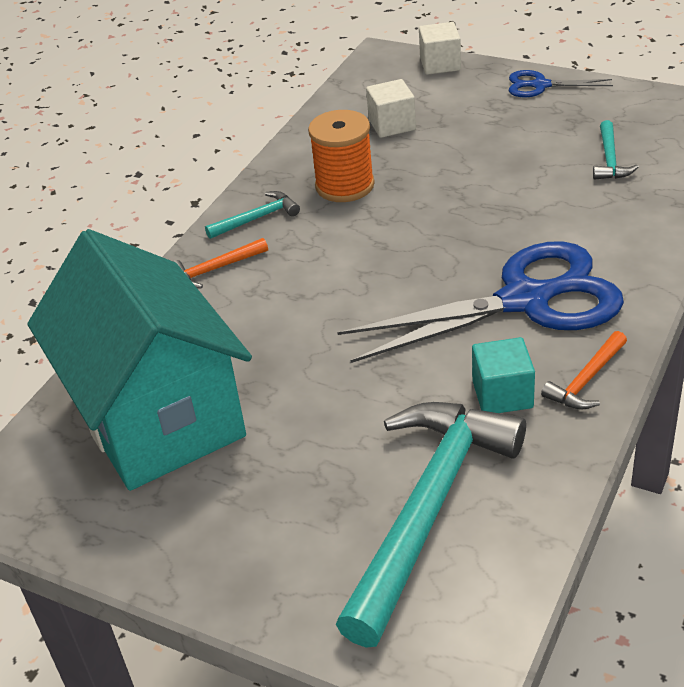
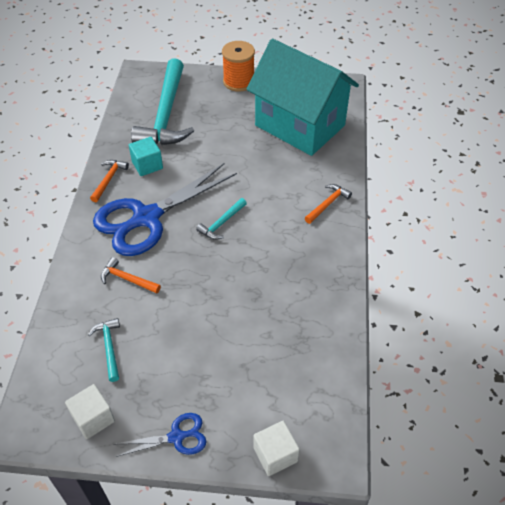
camera: 155 degrees right, 10 degrees up
turquoise hammer [205,191,300,239] -> turquoise hammer moved to [196,198,247,240]
orange spool [308,110,375,202] -> orange spool moved to [222,41,255,92]
white cube [366,79,416,138] -> white cube moved to [65,384,115,439]
none -> orange hammer [101,257,161,294]

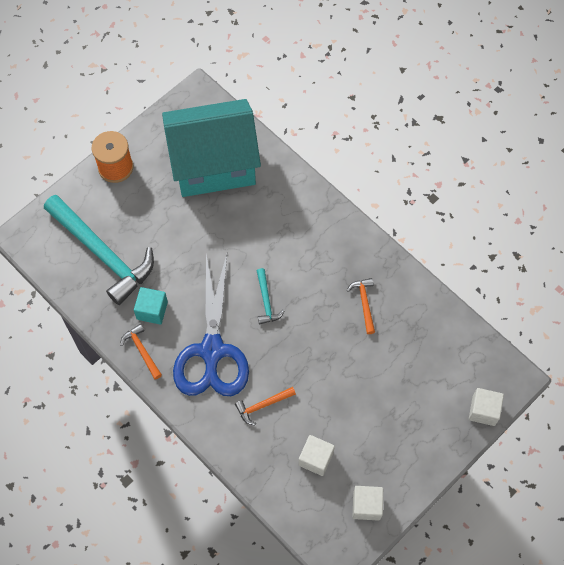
camera: 50 degrees left, 15 degrees up
turquoise hammer [88,318,120,382] -> white cube [298,435,335,476]
blue scissors [115,413,207,457] -> none
orange hammer [305,184,352,224] -> orange hammer moved to [347,278,375,334]

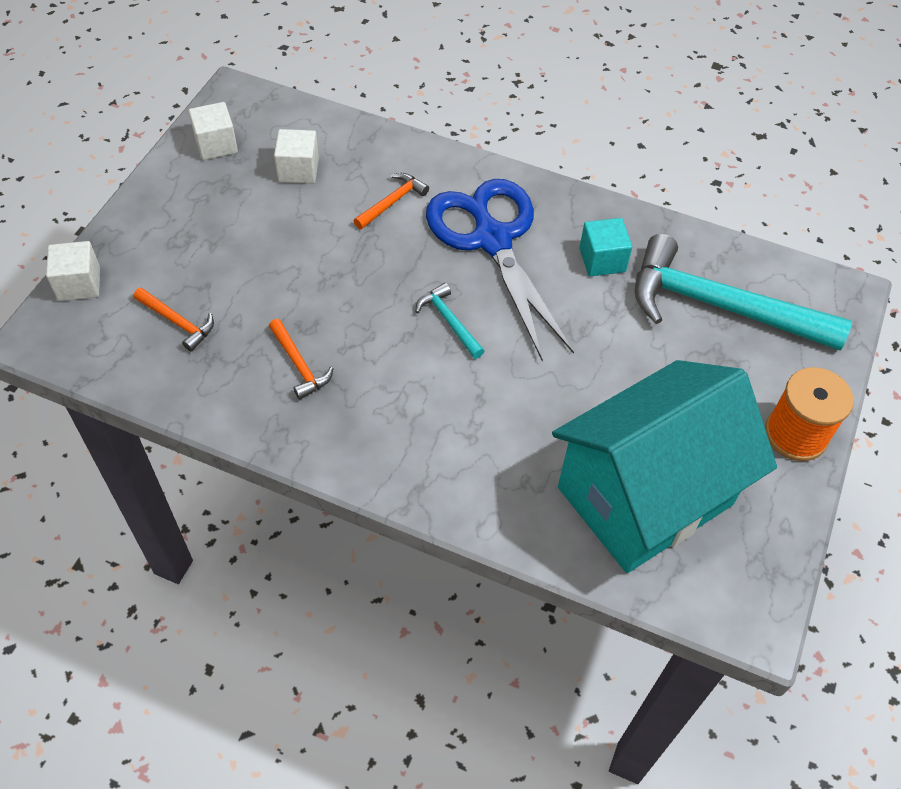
camera: 155 degrees right, 10 degrees down
orange hammer [120,324,162,380] -> orange hammer moved to [133,287,214,352]

